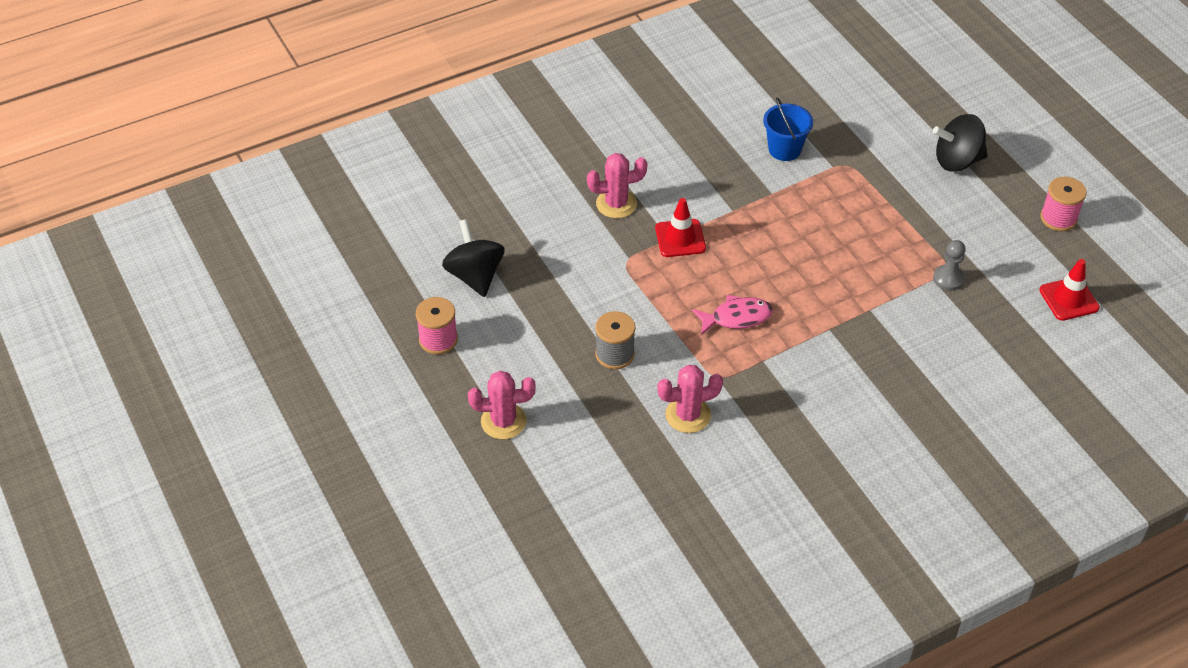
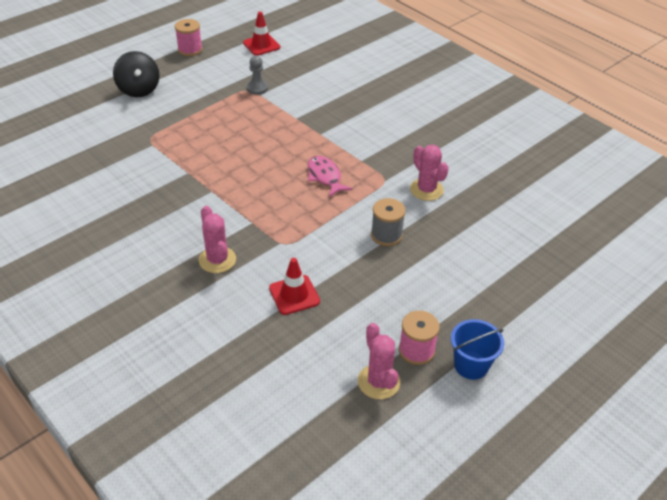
camera: 105 degrees left, 5 degrees down
black spinning top [442,219,505,297] -> none
pink cactus [468,371,536,439] -> pink cactus moved to [358,323,400,399]
red traffic cone [655,198,706,257] -> red traffic cone moved to [269,258,320,315]
blue bucket [763,97,813,161] -> blue bucket moved to [451,319,504,380]

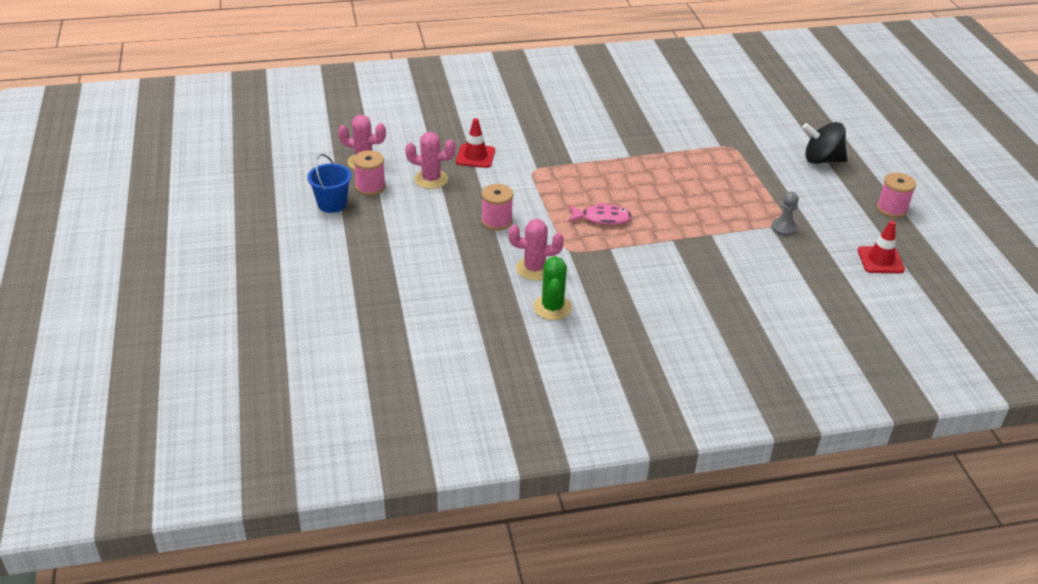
camera: 120 degrees right, 5 degrees down
pink cactus [199,206,236,273] -> pink cactus moved to [405,132,455,189]
grey spool [371,198,406,246] -> pink spool [481,184,513,231]
none -> green cactus [533,256,572,320]

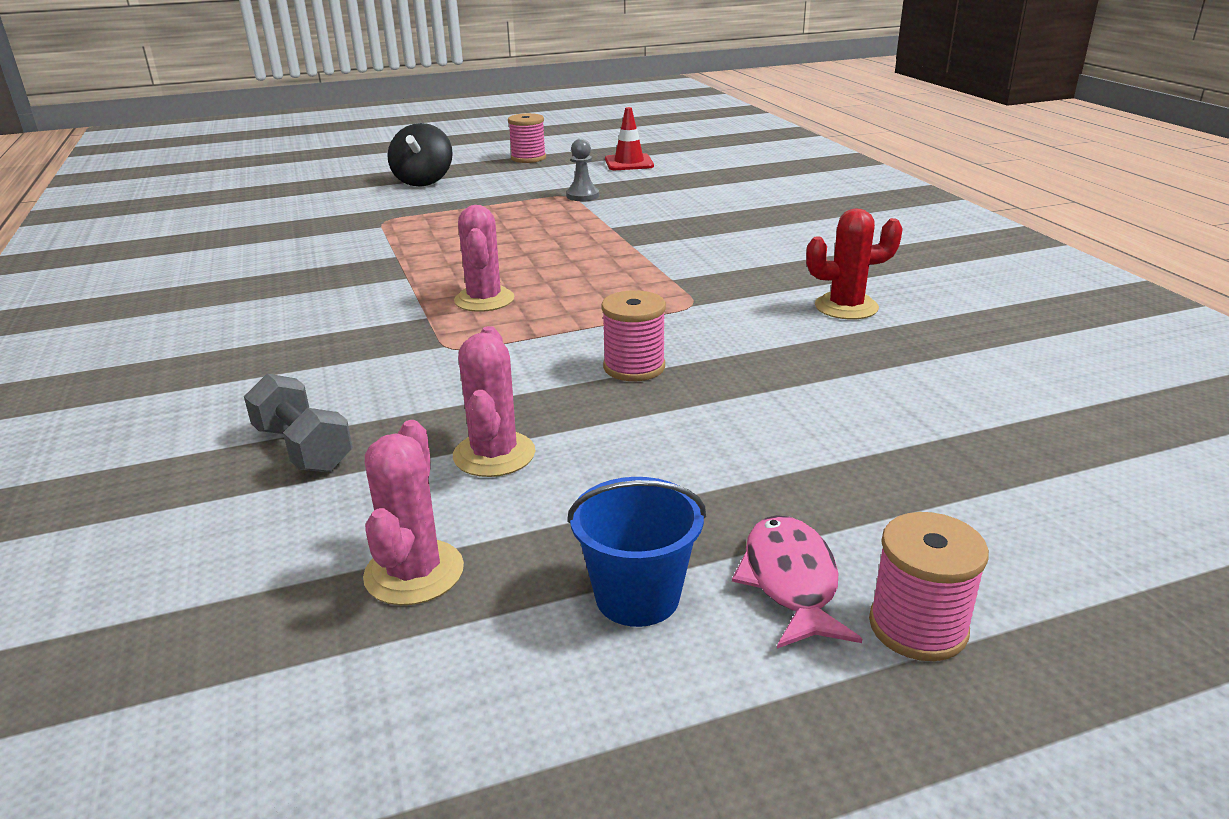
camera: 95 degrees left, 10 degrees down
pink spool [353,150,386,196] -> pink spool moved to [869,512,989,661]
red traffic cone [456,118,495,168] -> none
pink cactus [509,219,564,280] -> pink cactus moved to [454,205,514,312]
green cactus [533,256,572,320] -> red cactus [806,208,903,319]
pink fish [568,202,632,225] -> pink fish moved to [732,515,862,649]
none -> grey dumbbell [244,374,353,472]

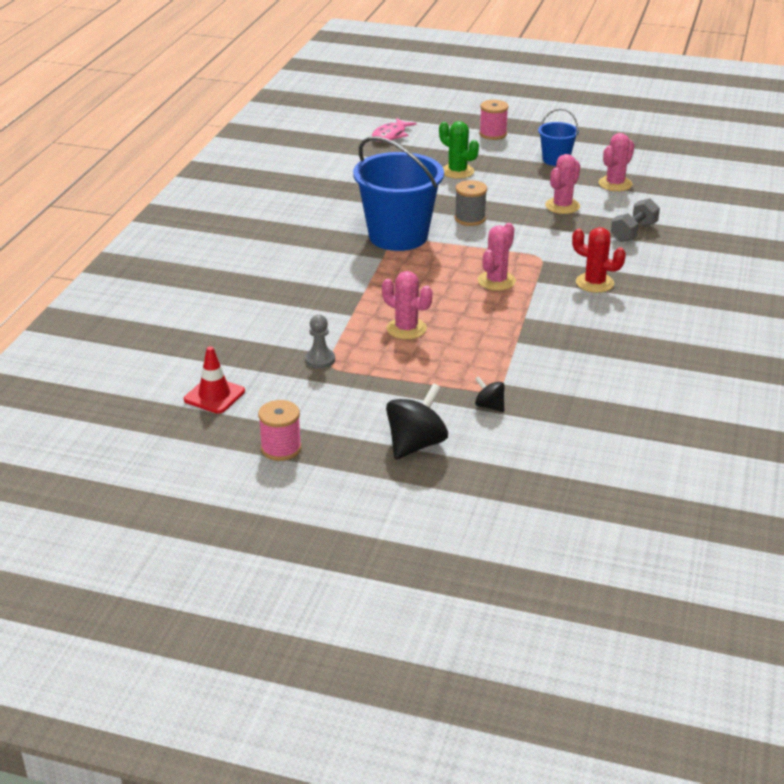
camera: 145 degrees left, 5 degrees up
grey dumbbell [244,374,353,472] -> grey dumbbell turned 45 degrees clockwise [611,198,660,242]
pink spool [601,290,666,381] -> grey spool [455,180,487,226]
pink fish [732,515,862,649] -> pink fish moved to [372,118,417,142]
red cactus [806,208,903,319] -> red cactus moved to [572,227,626,293]
none -> blue bucket [353,136,444,251]
none -> pink cactus [382,271,432,340]
none -> green cactus [439,121,479,179]
none -> black spinning top [475,376,505,412]

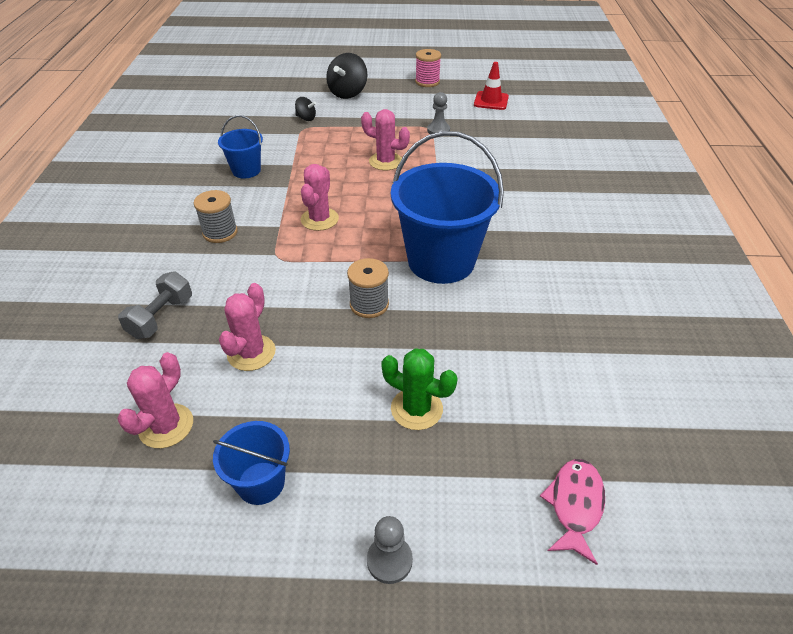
camera: 165 degrees right, 10 degrees up
pink spool [479,100,509,140] -> grey pawn [367,516,413,584]
red cactus [572,227,626,293] -> grey spool [194,190,238,243]
none -> blue bucket [218,115,263,179]

